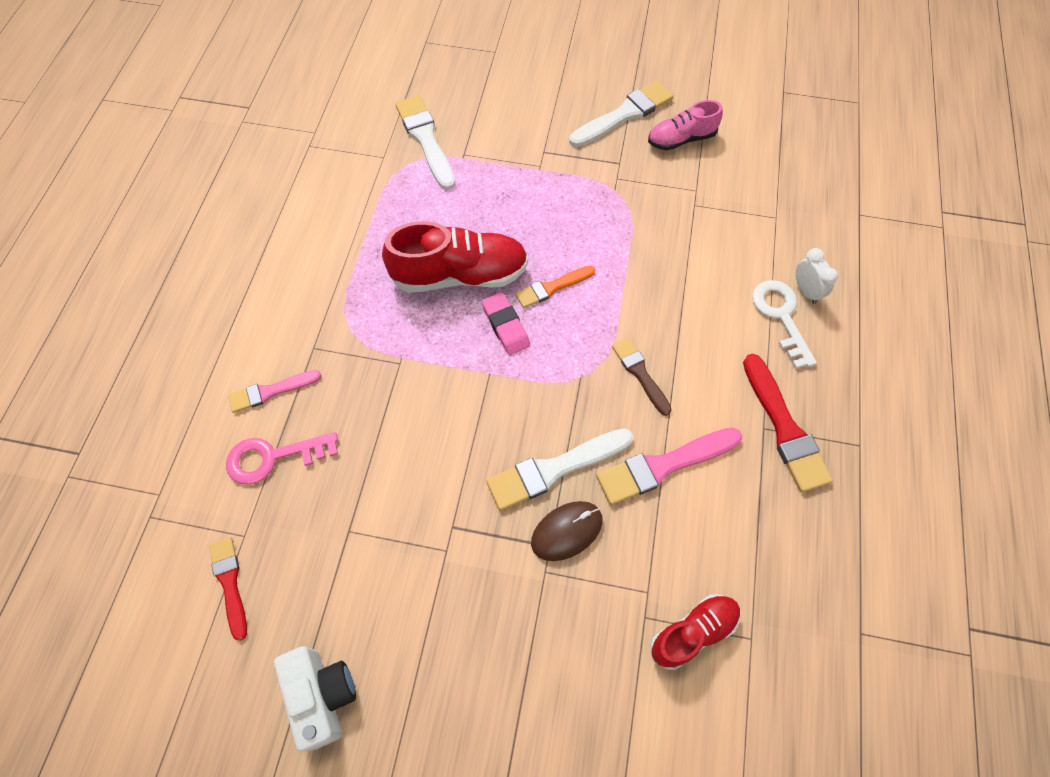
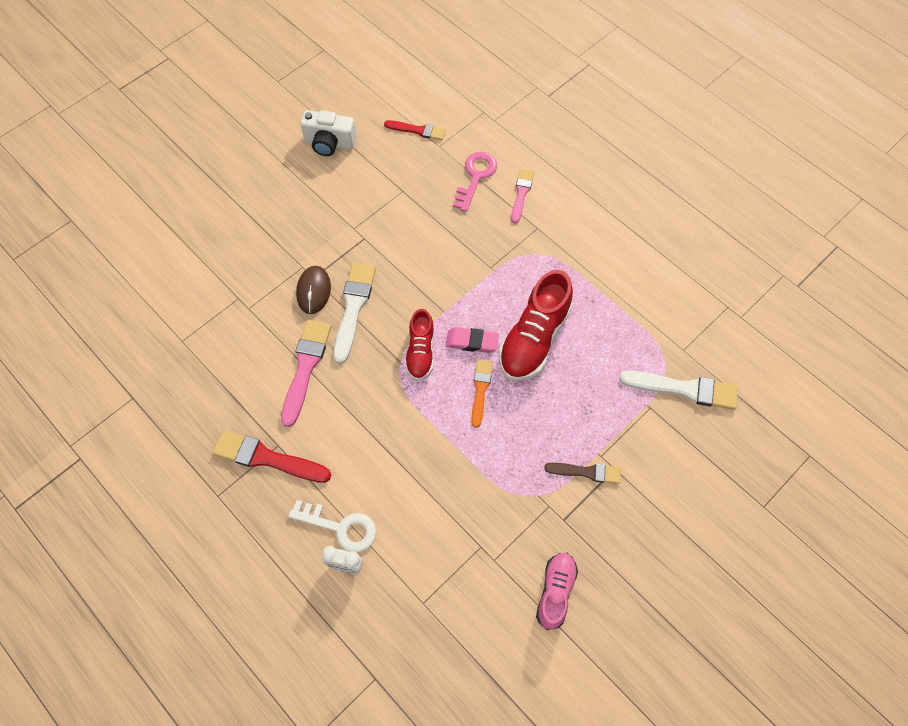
camera: 125 degrees right, 0 degrees up
white brush [569,81,674,147] -> none
brown brush [612,338,672,416] -> brown brush moved to [544,463,621,484]
red shoe [650,594,741,670] -> red shoe moved to [405,309,434,380]

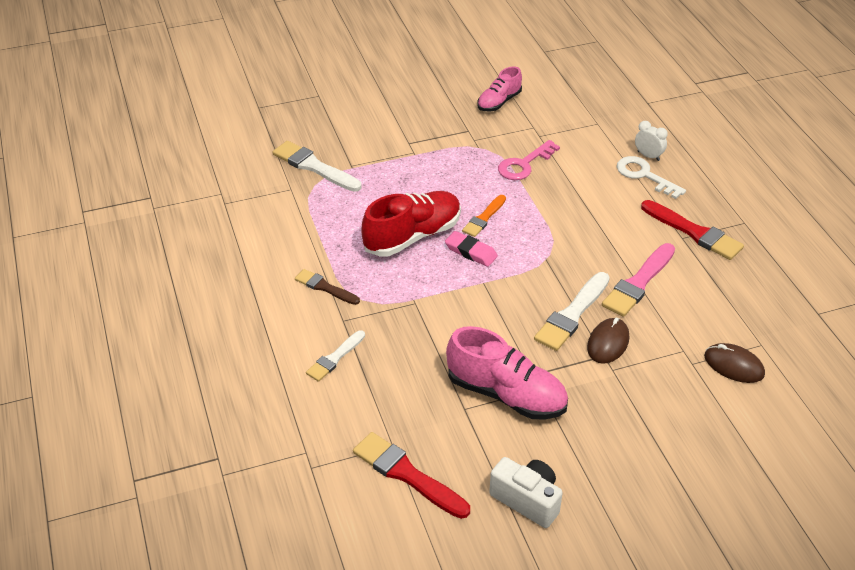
camera: 155 degrees left, 20 degrees down
red brush [384,120,446,140] -> red brush [353,432,470,519], size x1.61
red shoe [405,309,434,380] -> none
pink key [453,152,497,212] -> pink key moved to [498,140,560,180]
pink brush [511,169,534,224] -> white brush [306,330,365,382]
brown brush [544,463,621,484] -> brown brush moved to [295,269,360,305]
none -> pink shoe [446,326,568,420]
none -> brown mouse [704,343,765,383]

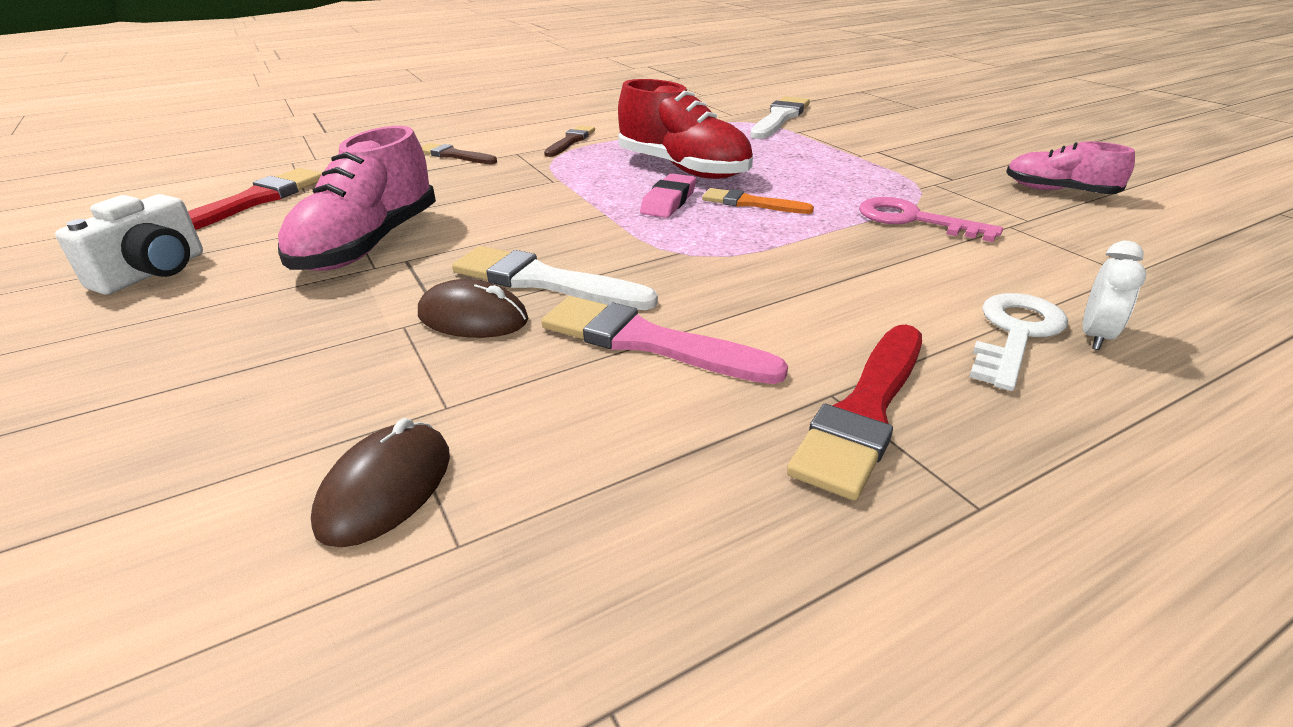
camera: 80 degrees right, 10 degrees down
white brush [306,330,365,382] -> brown brush [421,143,497,164]

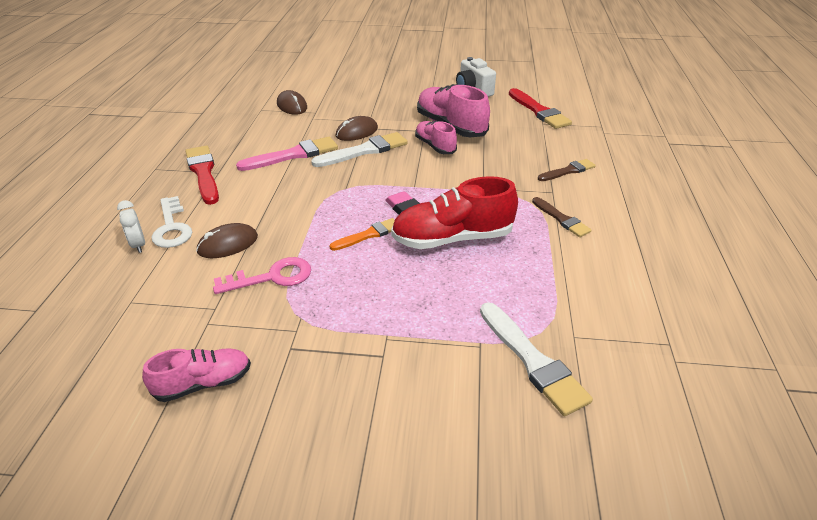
camera: 125 degrees right, 5 degrees up
none -> brown mouse [196,223,258,258]
none -> pink shoe [415,121,457,154]

